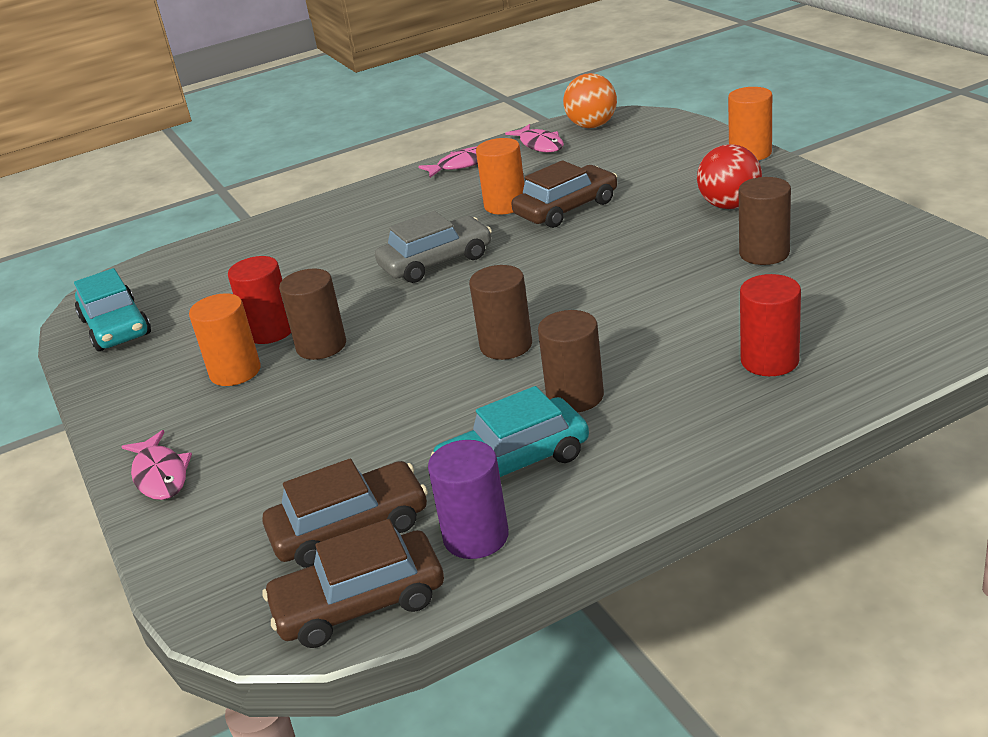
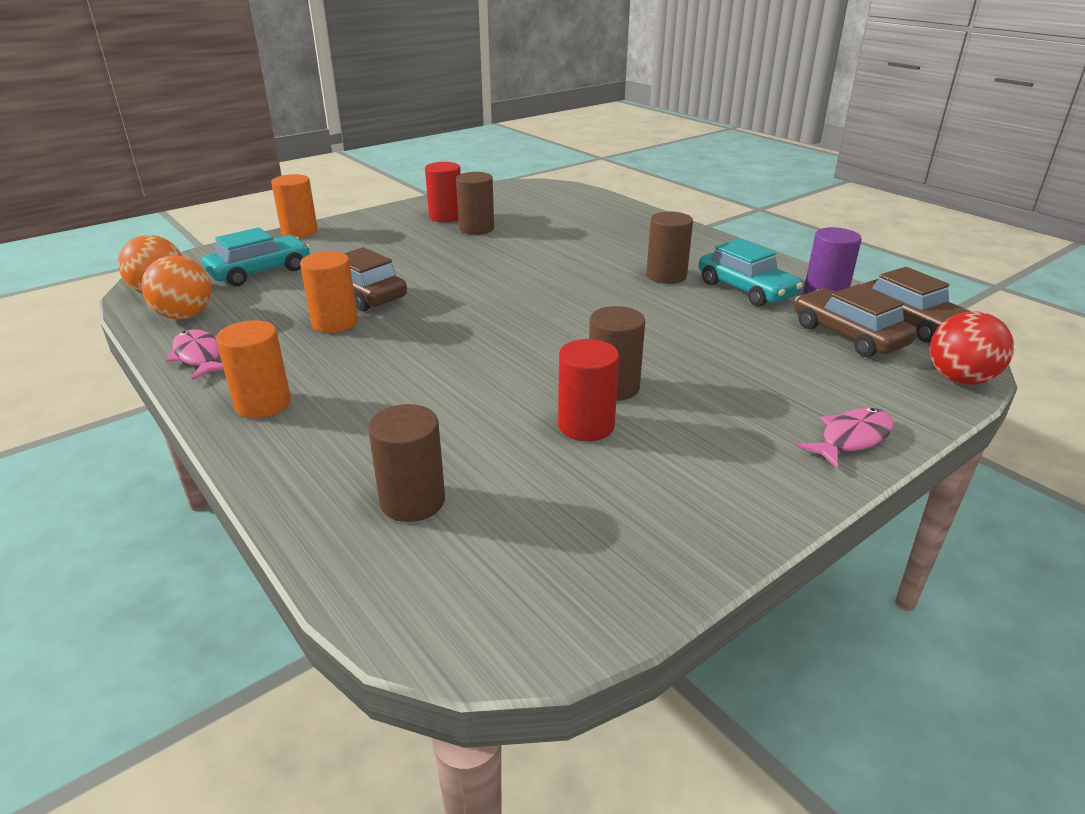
camera: 105 degrees left, 0 degrees up
turquoise car [74,268,151,351] -> turquoise car moved to [202,227,310,286]
orange cylinder [189,293,261,386] -> orange cylinder moved to [216,320,291,418]
grey car [375,211,492,283] -> none
brown cylinder [469,265,532,360] -> brown cylinder moved to [368,404,445,522]
pink fish [505,124,564,152] -> orange ball [142,255,212,320]
red ball [697,144,762,209] -> red ball moved to [930,311,1014,385]
red cylinder [740,274,801,376] -> red cylinder moved to [425,162,461,222]

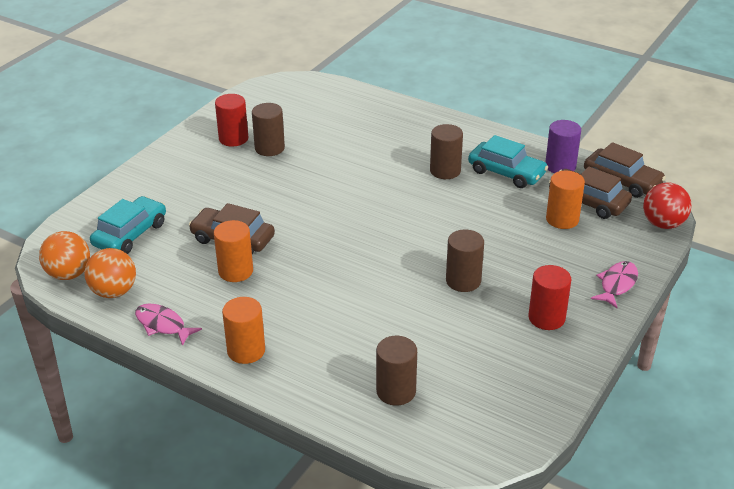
camera: 20 degrees left, 5 degrees up
orange cylinder [271,174,318,238] -> orange cylinder moved to [546,171,585,229]
red cylinder [558,339,619,441] -> red cylinder moved to [529,265,571,330]

